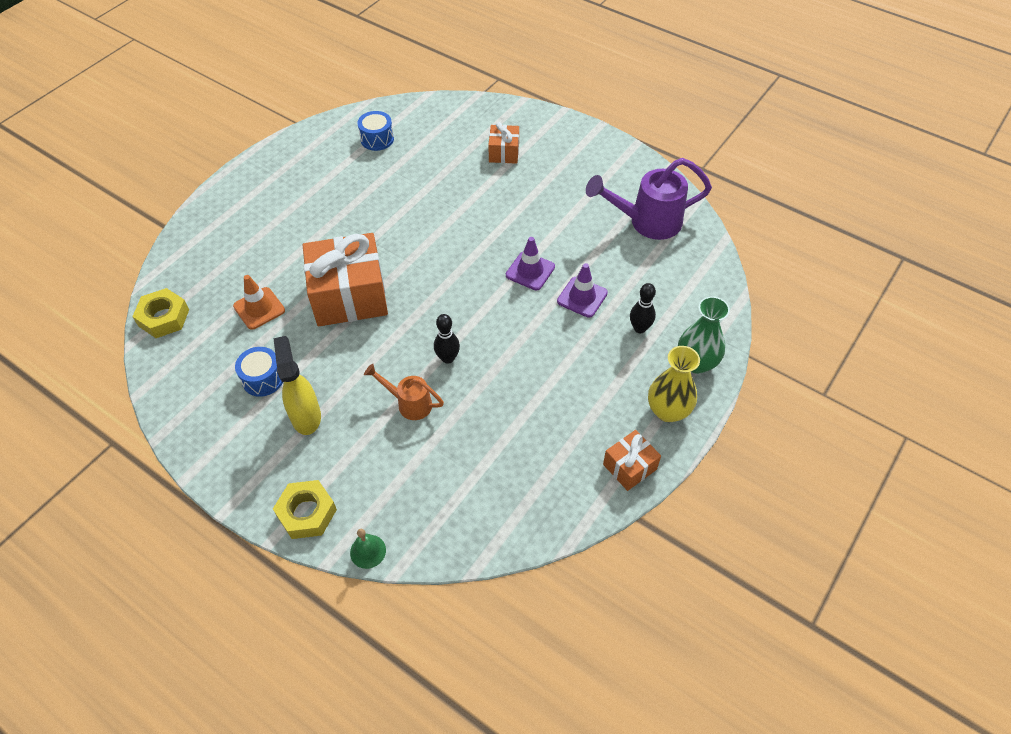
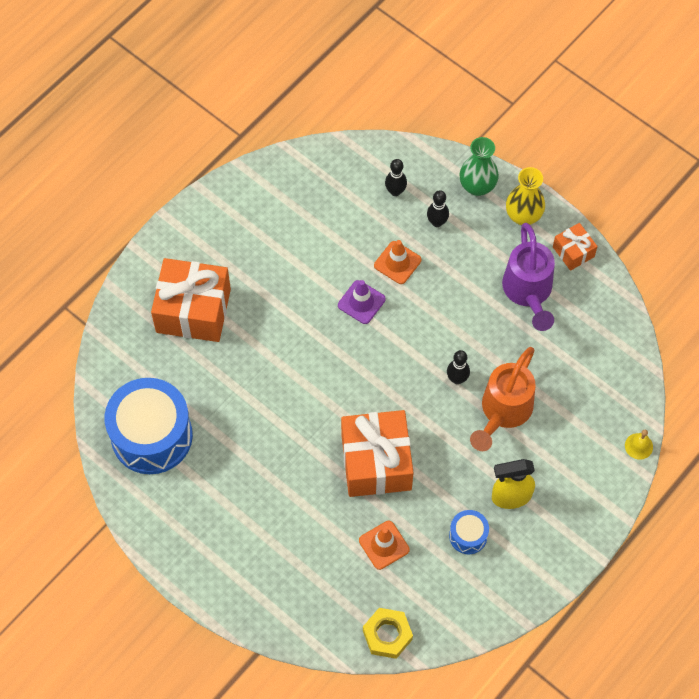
camera: 85 degrees left, 10 degrees up
yellow nut [273,480,337,539] -> none
green bell [350,529,386,569] -> yellow bell [625,430,653,460]
blue drum [357,111,394,151] -> blue drum [104,378,193,474], size x2.19
orange watering can [364,364,444,420] -> orange watering can [470,347,536,451], size x1.77
orange gift [488,122,519,164] -> orange gift [151,258,231,342], size x2.01
purple traffic cone [557,263,608,318] -> orange traffic cone [374,240,421,284]
purple watering can [586,158,712,240] -> purple watering can moved to [502,223,555,331]
none -> black bowling pin [385,159,407,196]

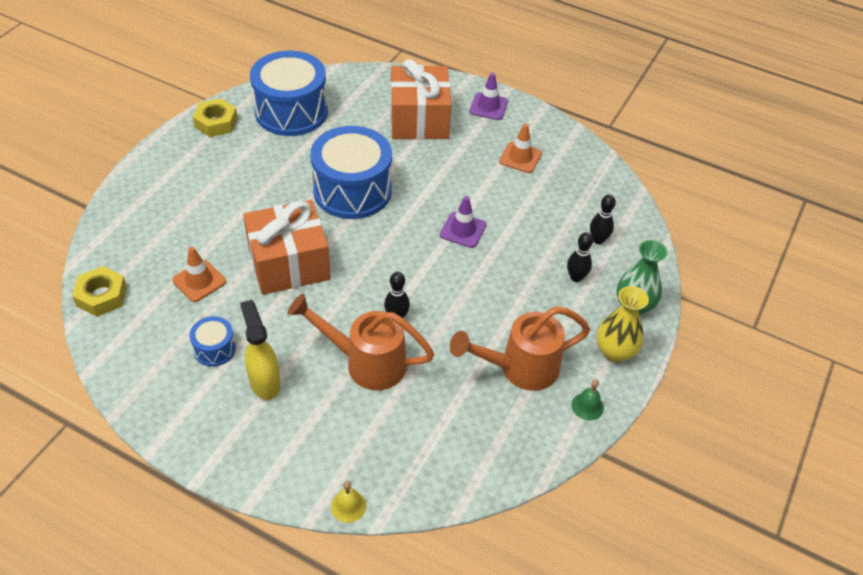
camera: 75 degrees right, 15 degrees down
orange traffic cone [374,240,421,284] -> orange traffic cone moved to [499,123,542,173]
purple watering can [502,223,555,331] -> orange watering can [450,306,590,391]
orange gift [553,223,598,271] -> green bell [572,379,604,421]
none -> yellow nut [193,98,238,137]
none -> blue drum [310,126,392,219]
none -> purple traffic cone [469,73,508,120]

